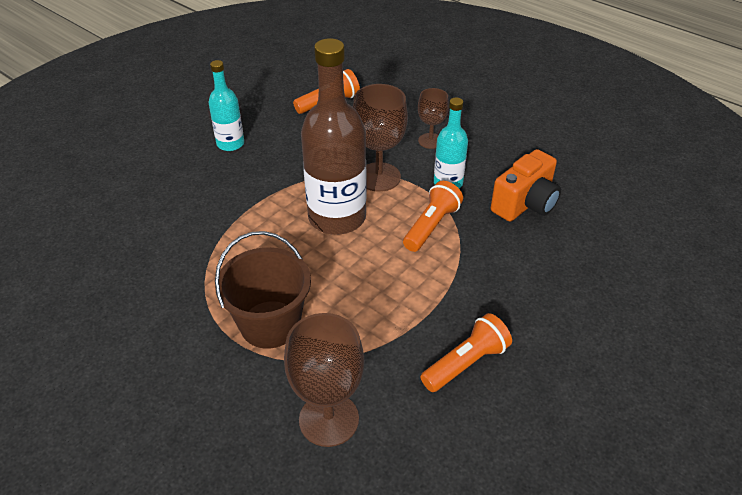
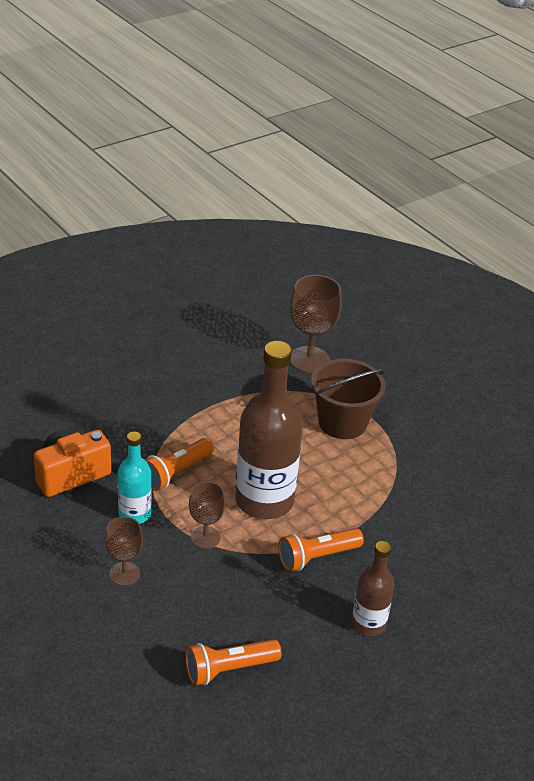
camera: 170 degrees left, 5 degrees down
turquoise bottle [209,60,244,151] -> brown bottle [352,541,395,636]
brown goblet [353,84,408,192] -> brown goblet [189,482,225,549], size x0.60
orange flashlight [421,313,512,392] -> orange flashlight moved to [278,528,364,572]

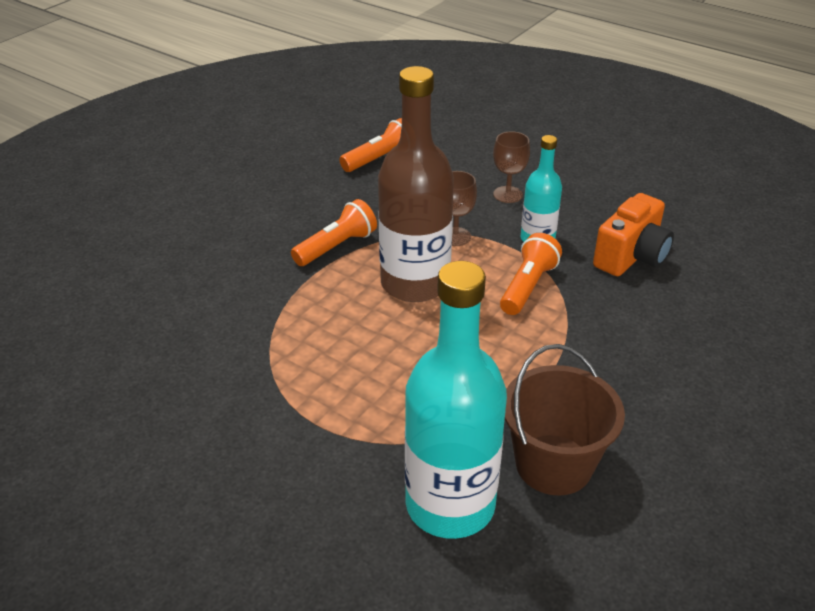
camera: 165 degrees right, 0 degrees up
brown goblet [290,275,342,373] -> turquoise bottle [405,261,507,539]
brown bucket [311,359,386,439] -> brown bucket moved to [505,344,625,496]
brown bottle [352,541,395,636] -> none

